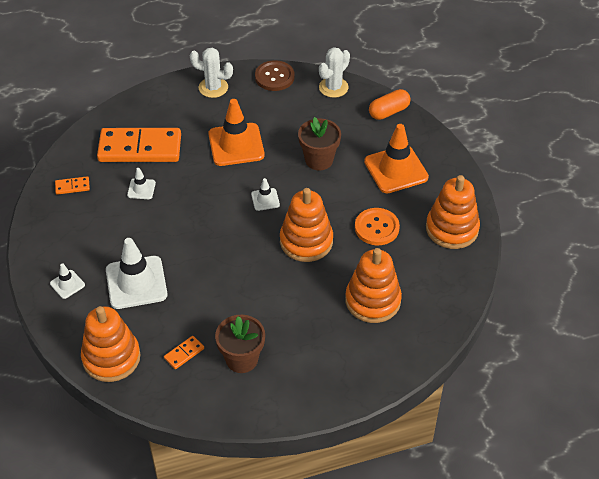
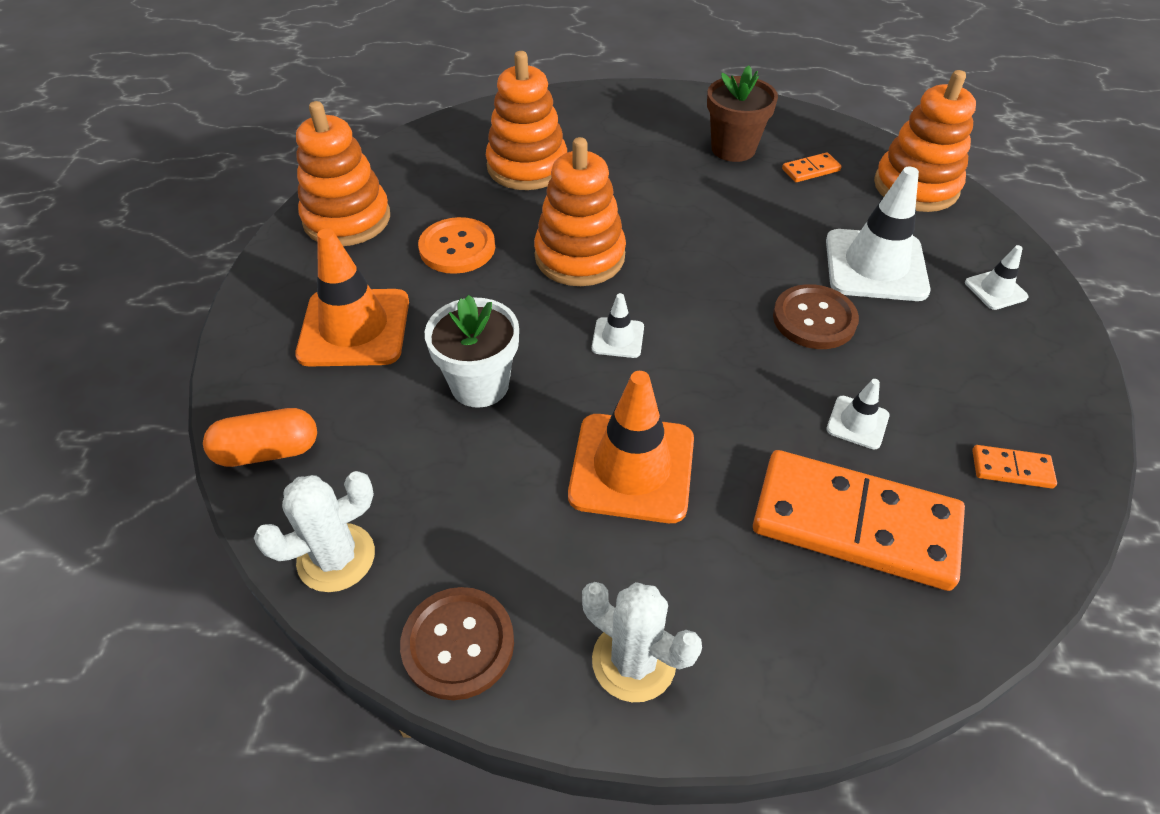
camera: 160 degrees left, 0 degrees up
brown flower pot [298,117,341,171] -> white flower pot [425,295,519,408]
none -> brown button [773,284,859,349]

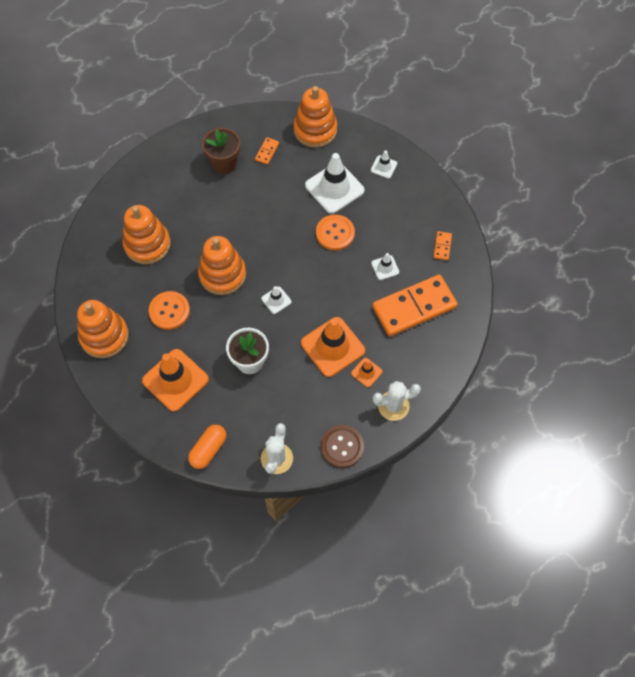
camera: 45 degrees left, 15 degrees up
brown button [773,284,859,349] -> orange button [316,214,355,250]
orange domino [972,445,1057,489] -> orange domino turned 45 degrees counterclockwise [433,231,452,260]
none -> orange traffic cone [351,358,383,387]

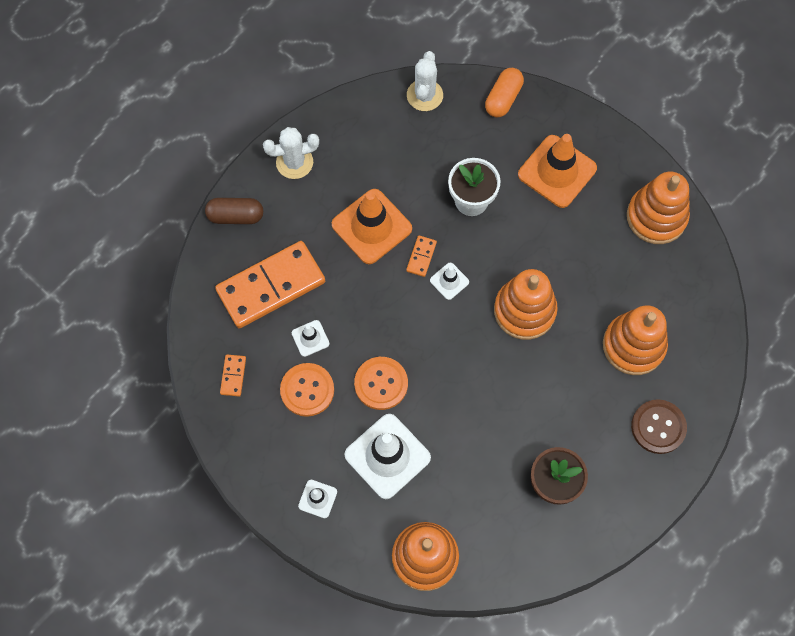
camera: 175 degrees right, 5 degrees up
orange button [149,291,190,330] -> orange button moved to [280,363,334,417]
orange domino [255,137,279,165] -> orange domino moved to [406,235,437,277]
brown button [321,425,364,468] -> brown button moved to [631,399,687,454]
orange traffic cone [351,358,383,387] -> none
none -> brown capsule [205,198,263,224]

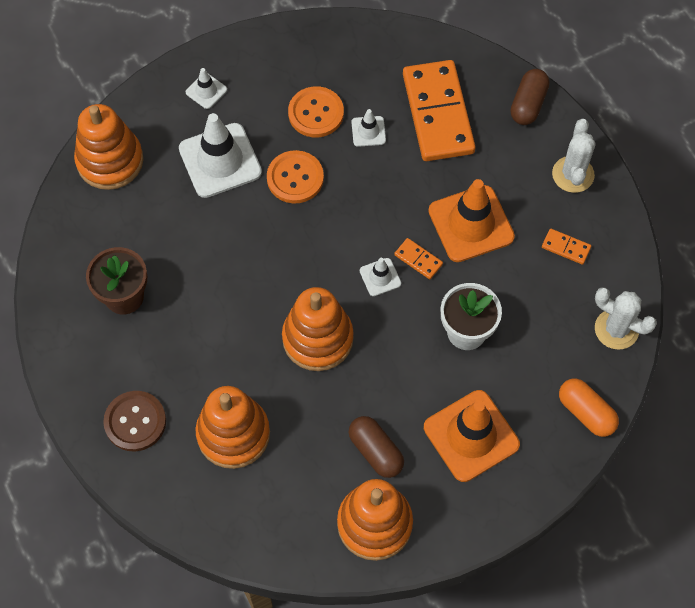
camera: 110 degrees right, 5 degrees down
orange domino [220,355,246,396] -> orange domino moved to [542,229,591,265]
none -> brown capsule [349,416,404,478]

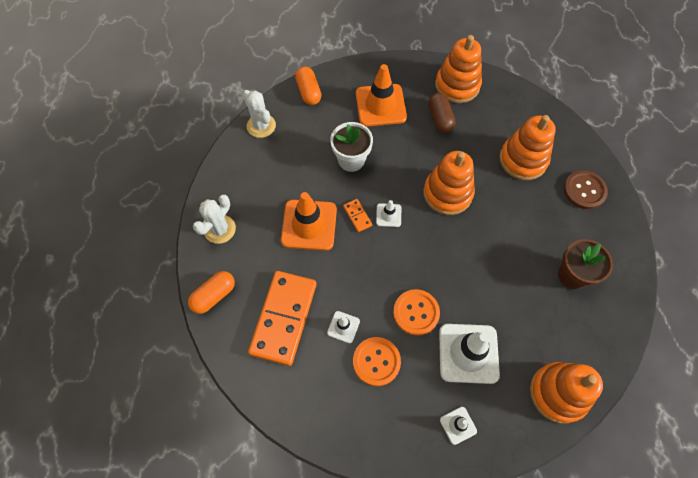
camera: 155 degrees left, 0 degrees up
brown capsule [510,69,550,125] -> orange capsule [188,271,235,314]
orange domino [542,229,591,265] -> none

